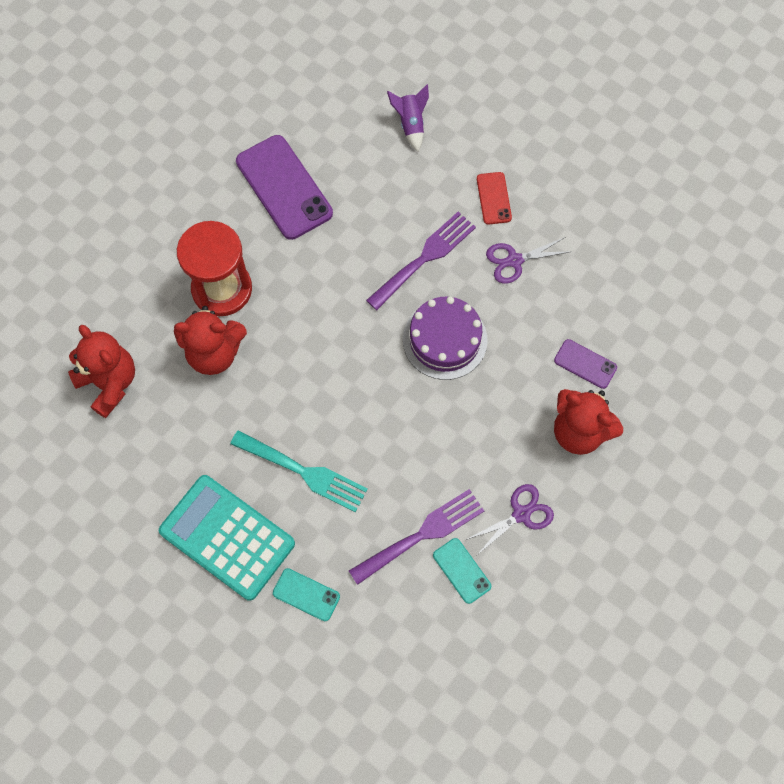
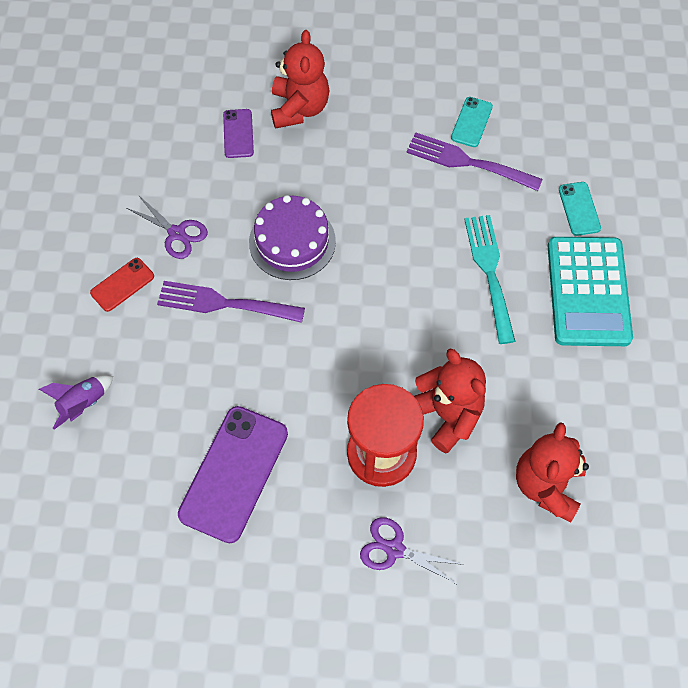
camera: 125 degrees left, 5 degrees down
purple scissors [466,484,554,555] -> purple scissors moved to [360,517,464,584]

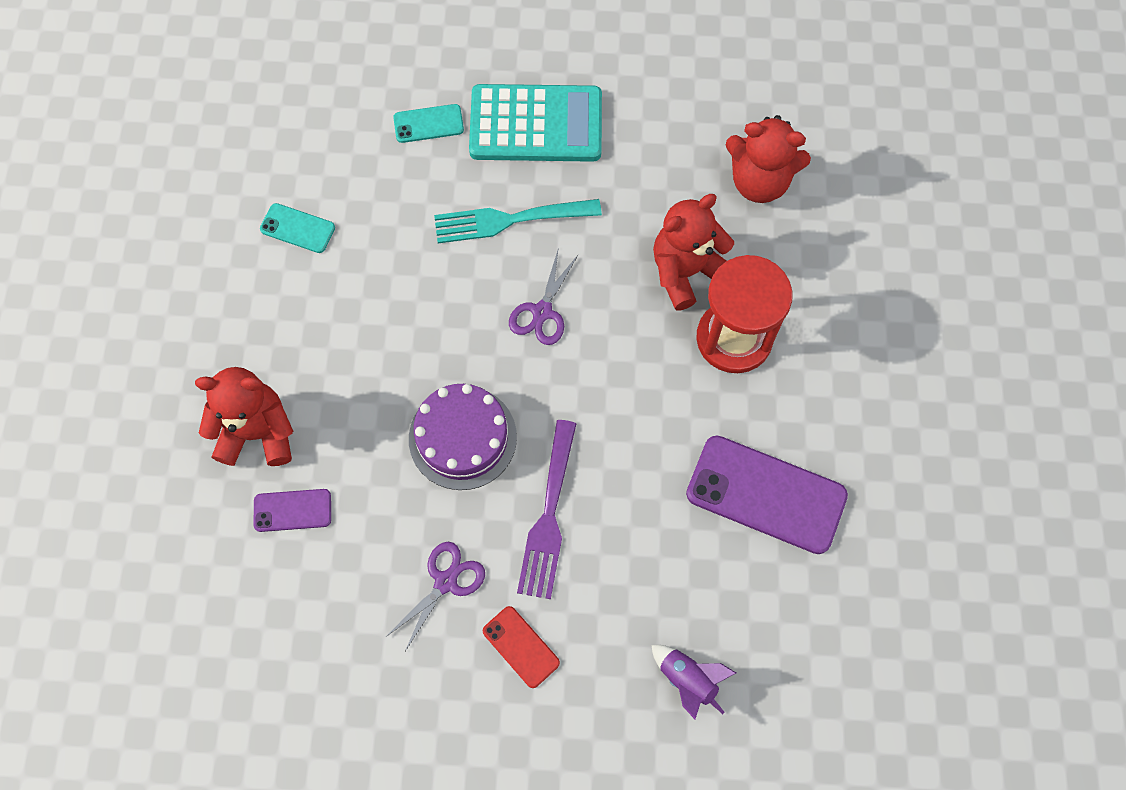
camera: 90 degrees left, 5 degrees up
purple scissors [360,517,464,584] -> purple scissors moved to [509,247,579,345]
purple fork [406,132,543,191] -> none

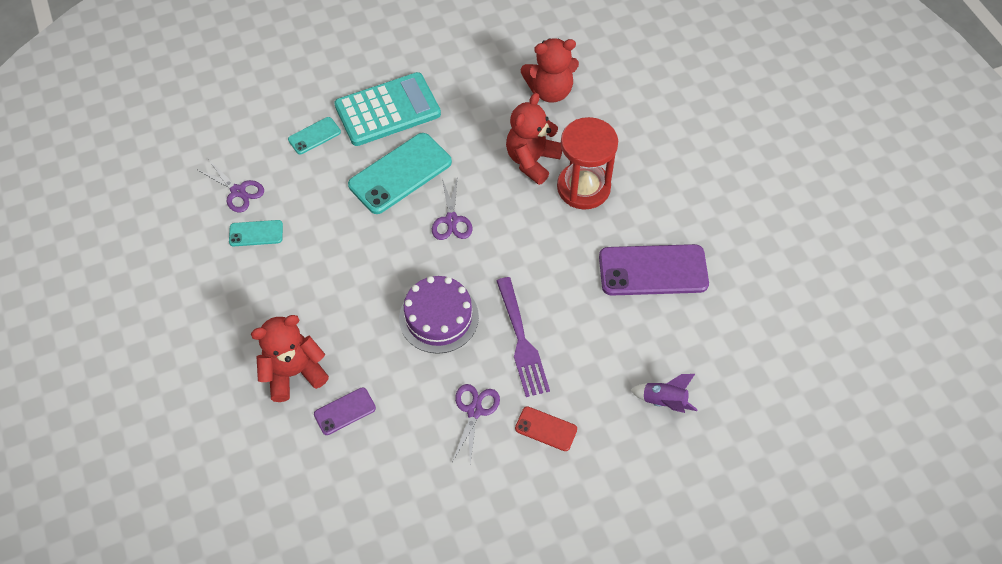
camera: 25 degrees left, 10 degrees down
turquoise fork [434,199,602,243] -> turquoise phone [348,133,452,214]
none -> purple scissors [198,159,264,212]

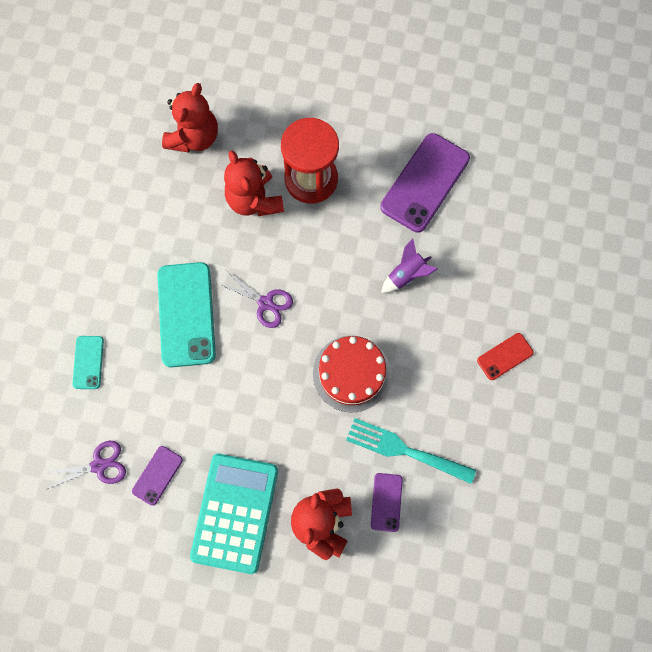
camera: 55 degrees left, 15 degrees up
turquoise phone [229,220,283,247] -> purple phone [132,446,183,506]
turquoise calculator [334,72,441,146] -> turquoise calculator moved to [190,454,278,574]
purple cake [399,276,479,354] -> red cake [313,335,391,413]
purple scissors [452,384,500,464] -> none
purple fork [497,277,550,397] -> none
purple rocket [630,374,698,413] -> purple rocket moved to [381,238,438,293]
none -> turquoise fork [346,418,476,484]

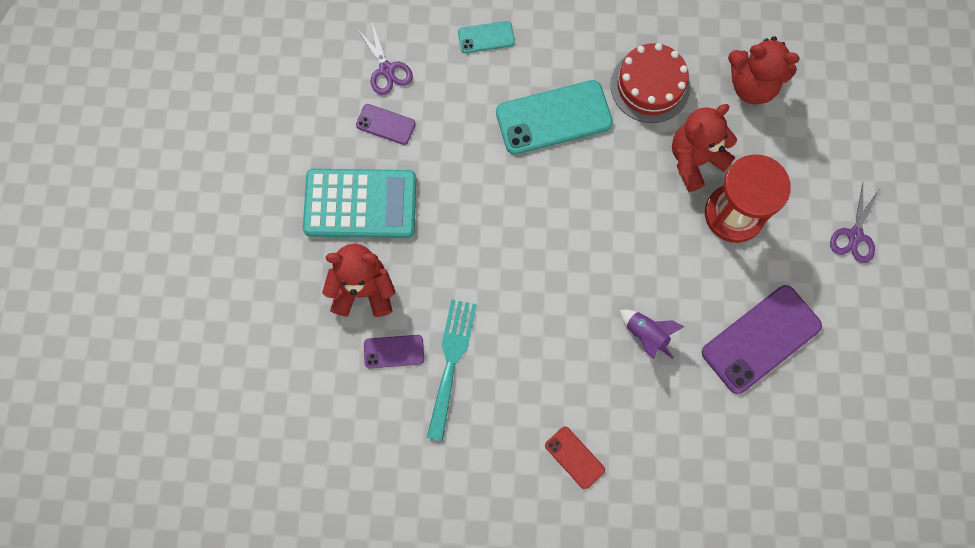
camera: 80 degrees right, 0 degrees up
purple scissors [217,270,293,328] -> purple scissors moved to [830,183,880,263]
red cake [313,335,391,413] -> red cake moved to [610,43,690,123]
purple phone [380,133,470,233] -> purple phone turned 60 degrees counterclockwise [702,285,822,394]

